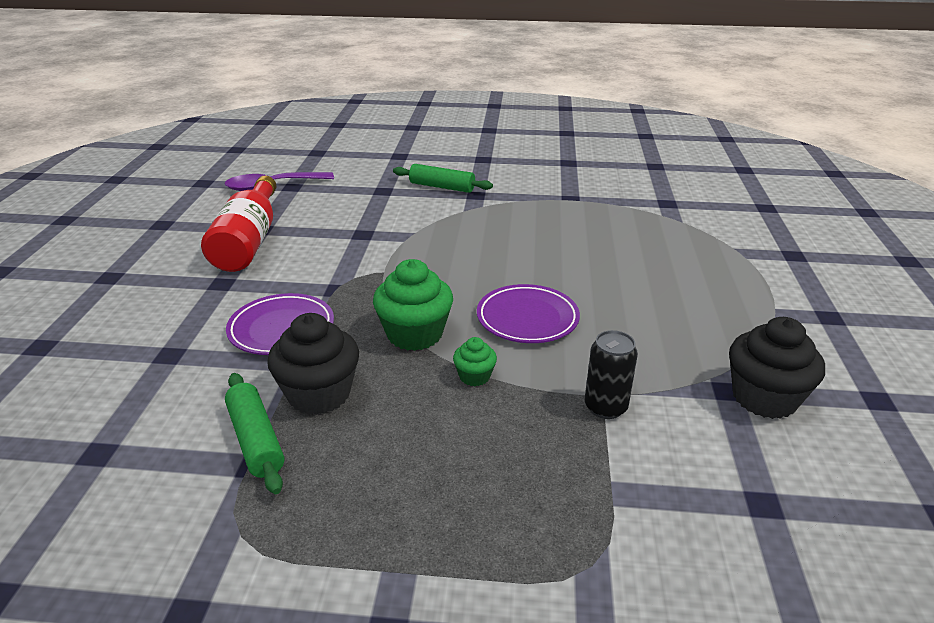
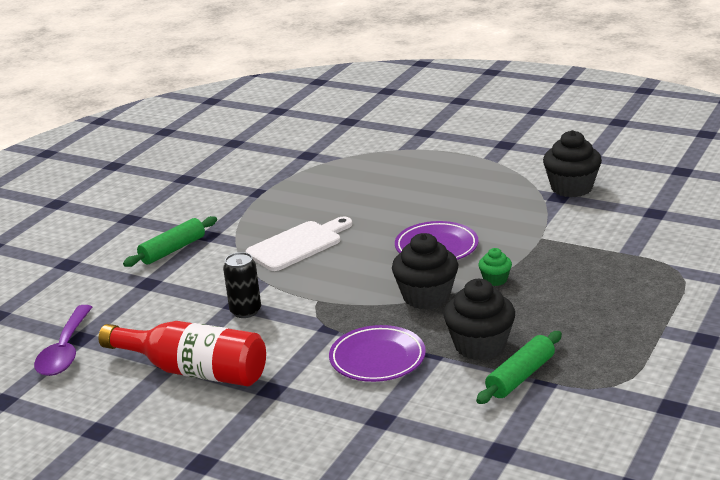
camera: 65 degrees left, 5 degrees down
green rolling pin [225,373,284,494] -> green rolling pin turned 45 degrees counterclockwise [476,331,562,404]
green cupcake [373,259,453,351] -> black cupcake [392,233,458,309]
black can [585,330,638,419] -> black can moved to [223,252,261,318]
none -> white cutting board [246,216,352,271]

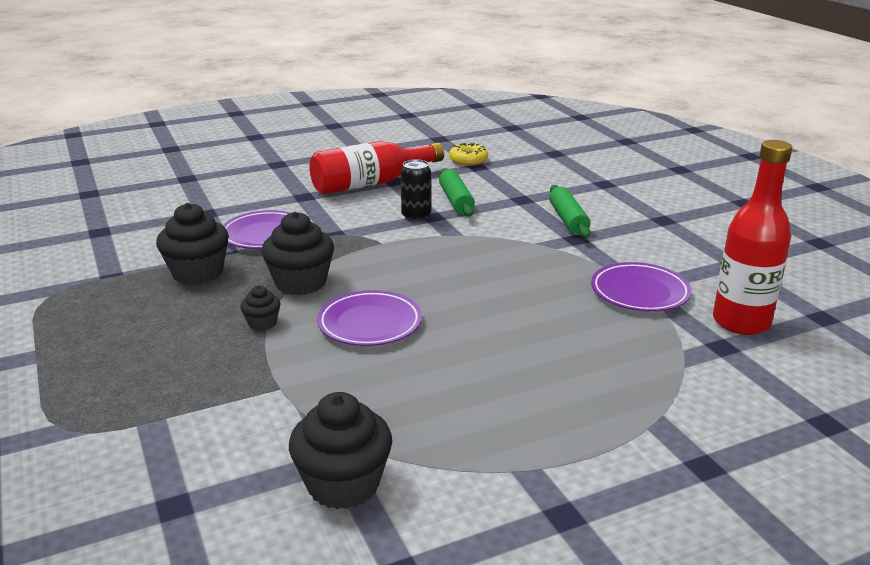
camera: 125 degrees right, 0 degrees up
purple spoon [34,305,92,376] -> yellow donut [449,143,488,166]
white cutting board [246,216,352,271] -> none
green rolling pin [476,331,562,404] -> green rolling pin moved to [439,168,475,217]
green cupcake [478,248,512,286] -> black cupcake [240,286,281,331]
none -> purple plate [591,262,692,312]
none -> red bottle [713,140,792,335]

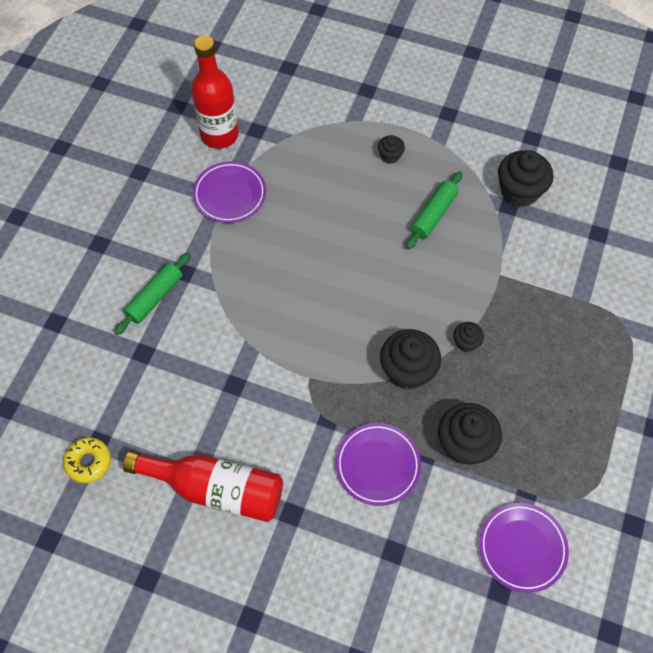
camera: 135 degrees left, 35 degrees up
purple plate [317,290,422,346] -> purple plate moved to [479,503,569,593]
black can [401,159,431,222] -> none
green rolling pin [439,168,475,217] -> green rolling pin moved to [406,171,462,249]
none -> black cupcake [378,135,405,164]

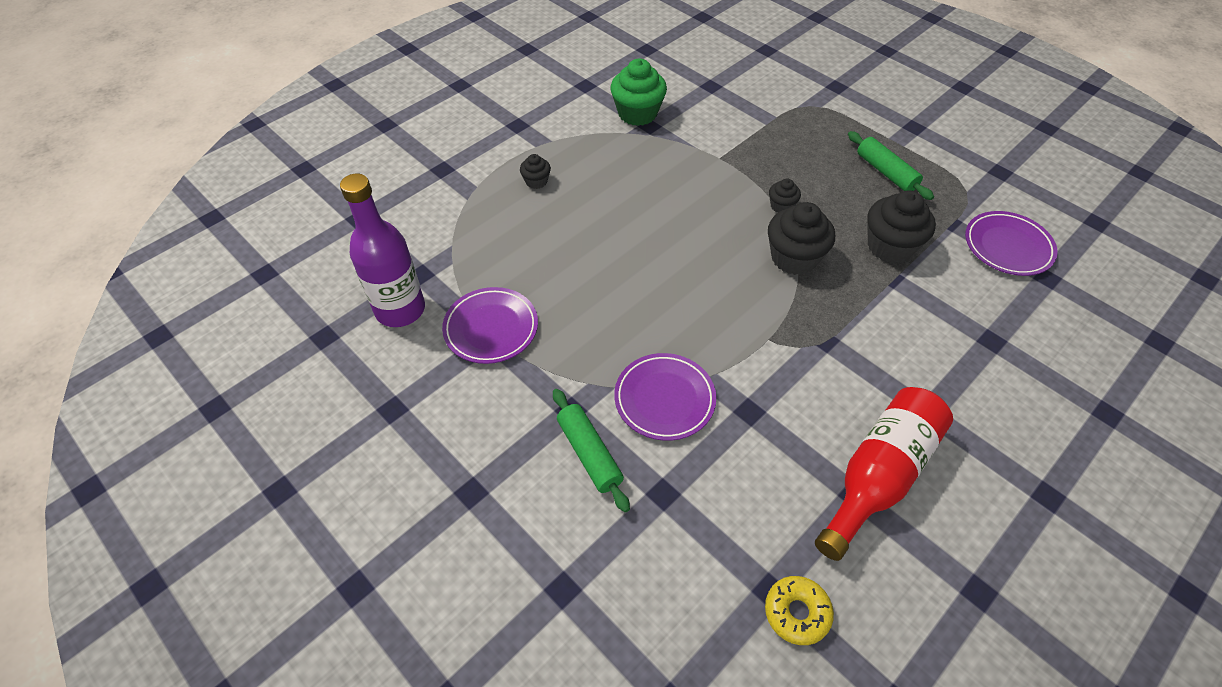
camera: 65 degrees left, 10 degrees down
red bottle [191,36,239,149] -> purple bottle [340,173,425,327]
purple plate [336,423,421,506] -> purple plate moved to [614,353,716,441]
green rolling pin [406,171,462,249] -> green rolling pin moved to [848,131,934,200]
black cupcake [498,150,553,207] -> green cupcake [610,58,667,126]

